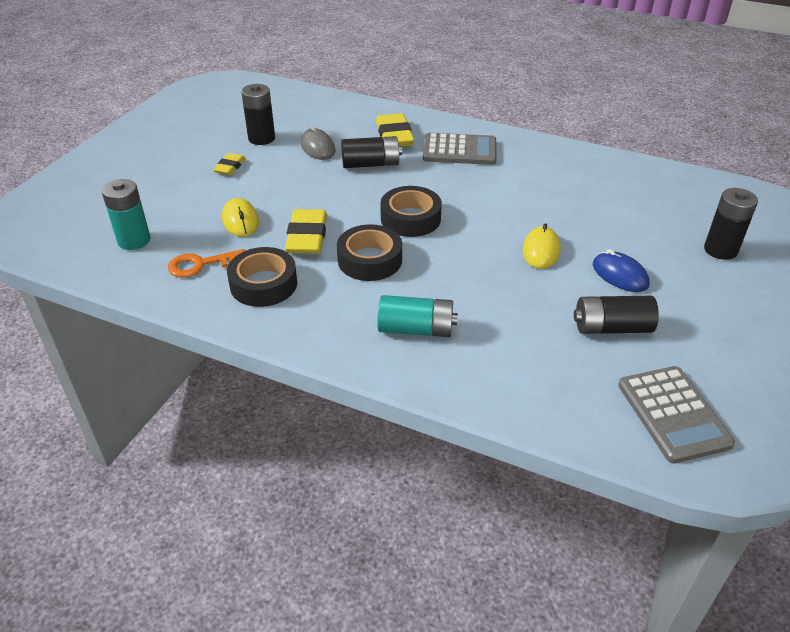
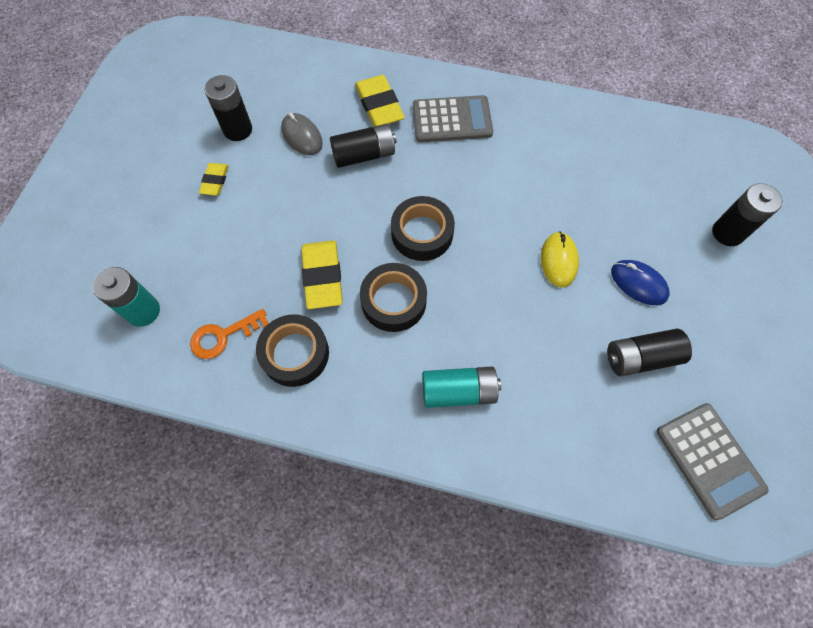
camera: 10 degrees left, 25 degrees up
yellow mouse [222,198,259,237] -> none

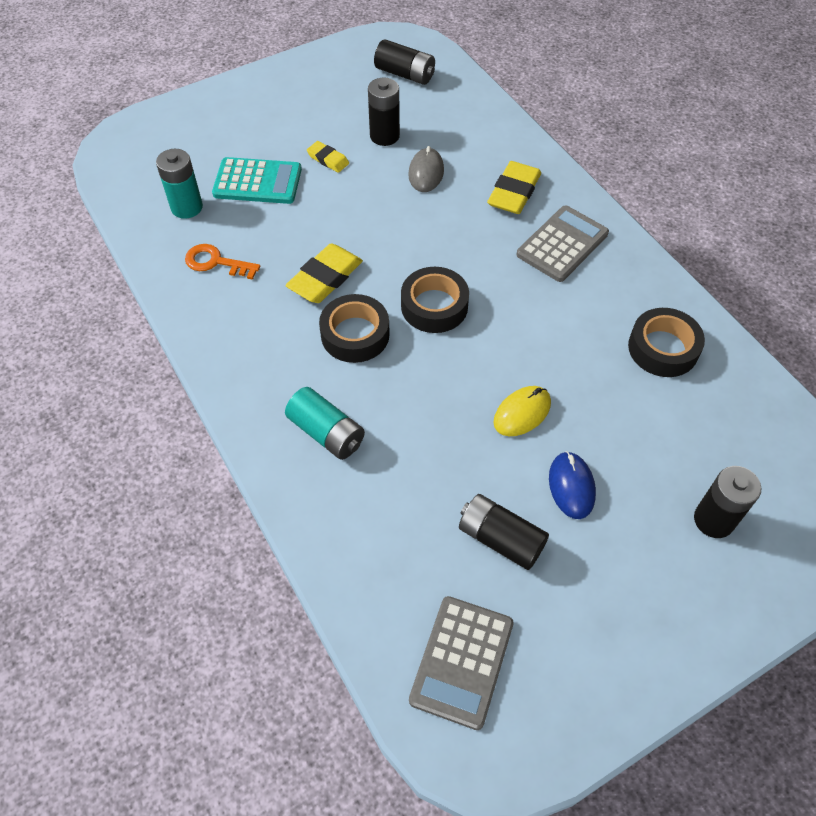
camera: 45 degrees right, 10 degrees down
yellow eraser [199,163,229,196] -> yellow eraser turned 75 degrees clockwise [307,141,349,173]
black tape [256,314,329,387] -> black tape moved to [628,308,705,377]
black battery [330,124,397,168] -> black battery moved to [374,39,435,85]
grey calculator [413,95,493,143] -> grey calculator turned 90 degrees counterclockwise [517,205,609,282]
none -> turquoise calculator [212,157,302,204]

